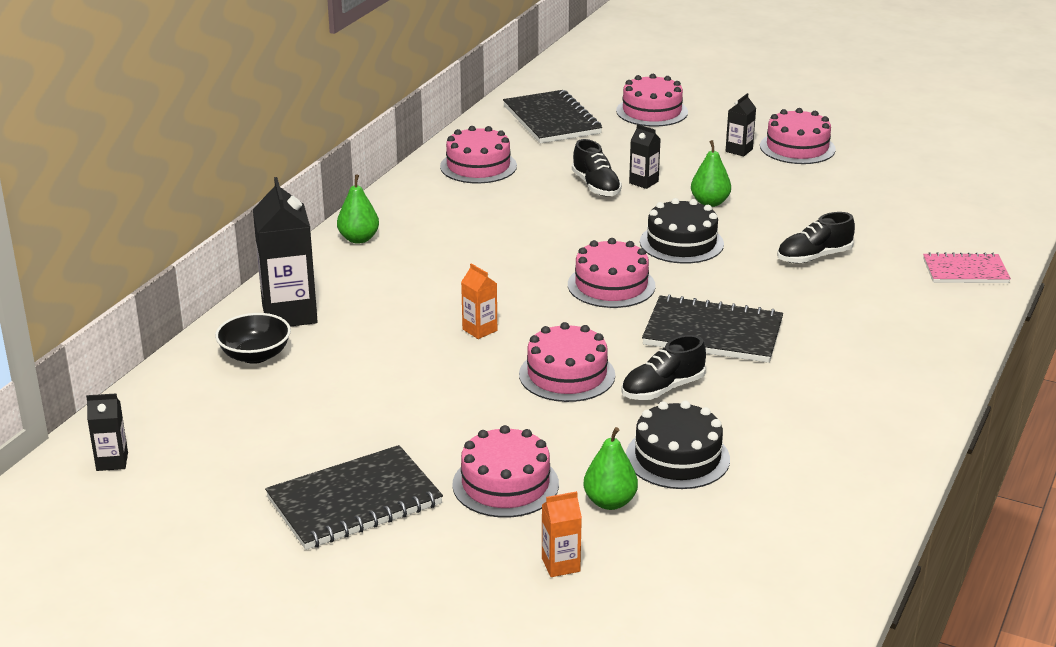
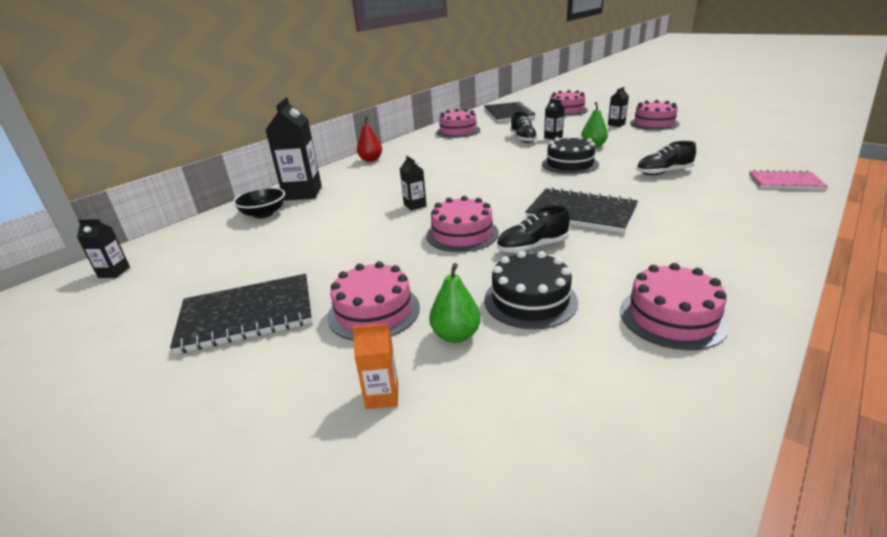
camera: 15 degrees right, 0 degrees up
green pear [337,174,379,244] -> red pear [357,117,382,162]
orange carton [461,263,497,339] -> black carton [400,156,427,210]
pink cake [568,238,656,308] -> pink cake moved to [620,263,729,350]

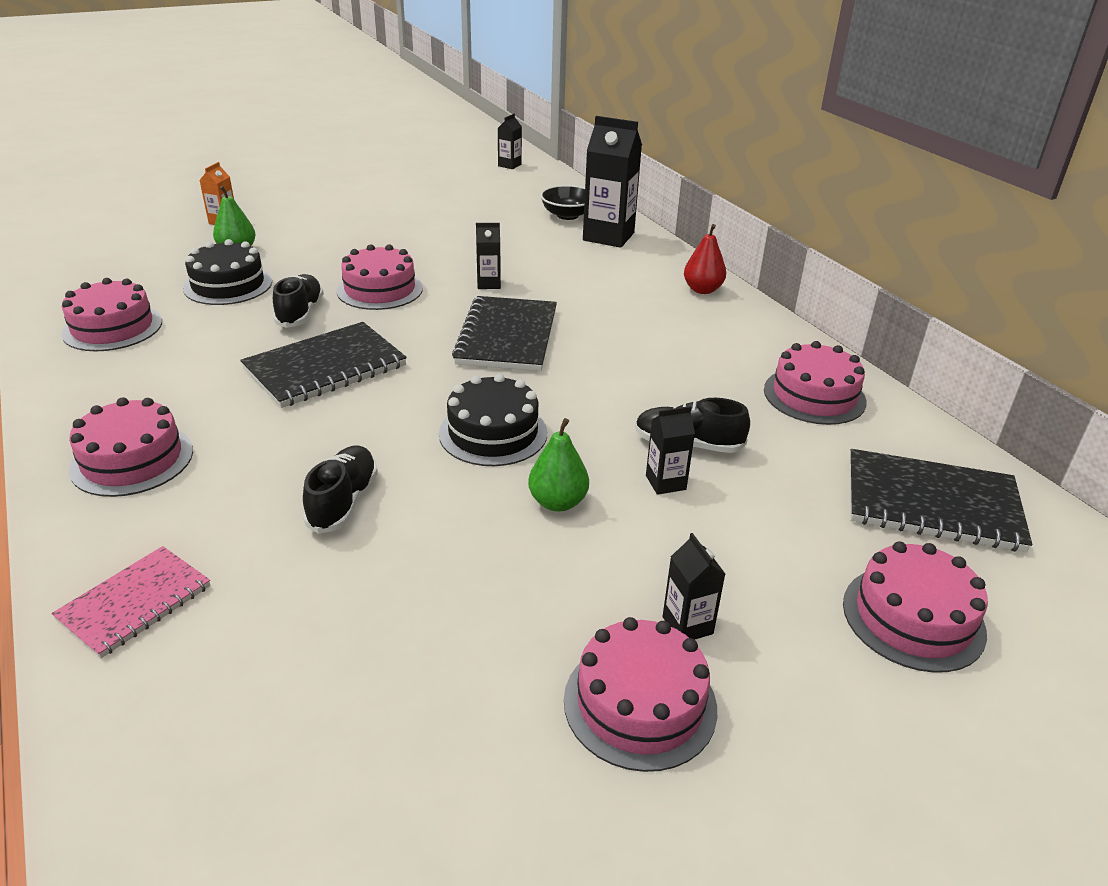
camera: 110 degrees right, 5 degrees up
black notebook [170,274,312,354] -> black notebook moved to [452,296,557,371]
pink cake [327,261,420,341] -> pink cake moved to [69,397,193,497]

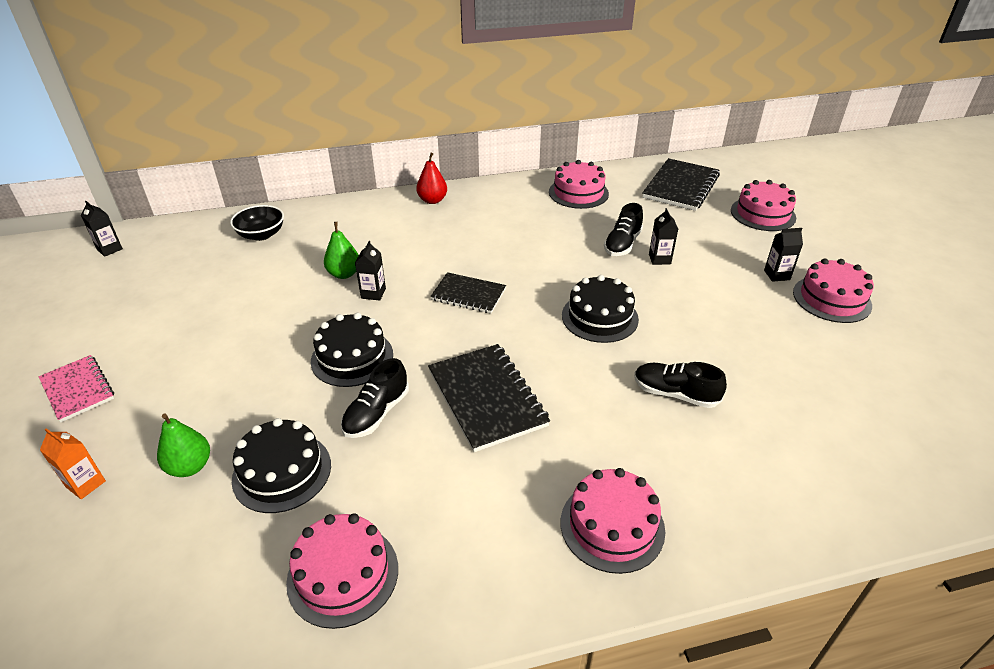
camera: 75 degrees left, 5 degrees up
pink notebook [52,546,211,658] -> pink notebook moved to [39,355,114,422]
black shoe [273,274,324,328] -> black shoe turned 75 degrees counterclockwise [341,358,409,438]
pink cake [337,244,423,310] -> black cake [311,313,393,387]
black notebook [452,296,557,371] -> black notebook [430,272,506,313], size x0.64
green pear [528,418,589,512] -> green pear moved to [324,222,359,279]
black carton [583,116,642,248] -> none

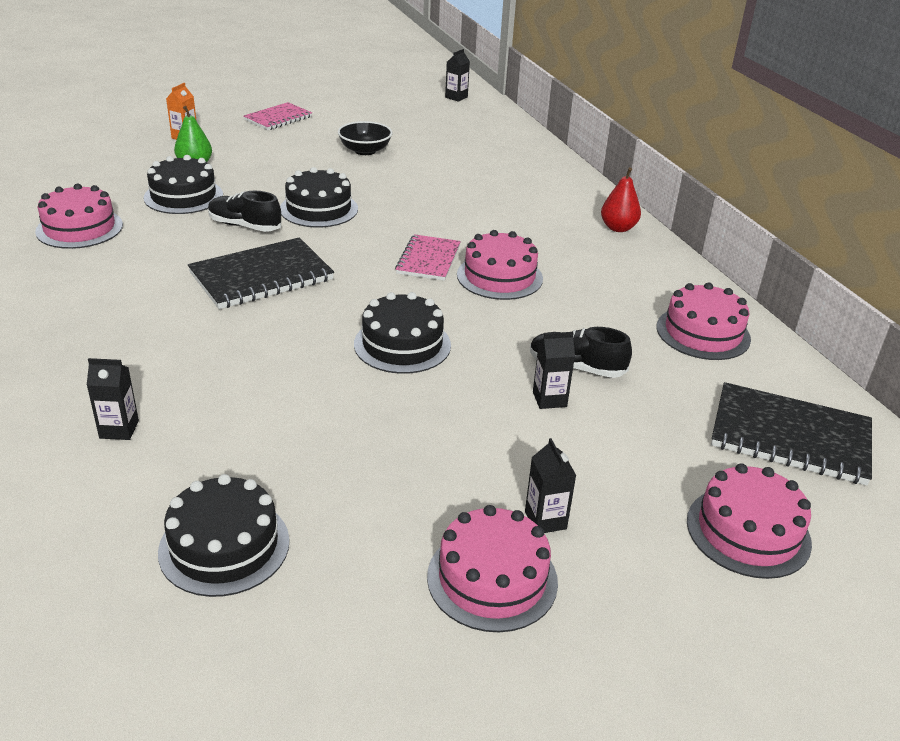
camera: 80 degrees right, 5 degrees down
black bowl [230,205,284,241] -> black bowl moved to [338,121,392,155]
green pear [324,222,359,279] -> none
black carton [355,241,386,300] -> black carton moved to [87,358,139,440]
black notebook [430,272,506,313] -> pink notebook [395,234,461,281]
pink cake [561,468,665,574] -> pink cake moved to [457,230,543,300]
black shoe [634,362,727,408] -> none
none -> black cake [158,474,290,597]

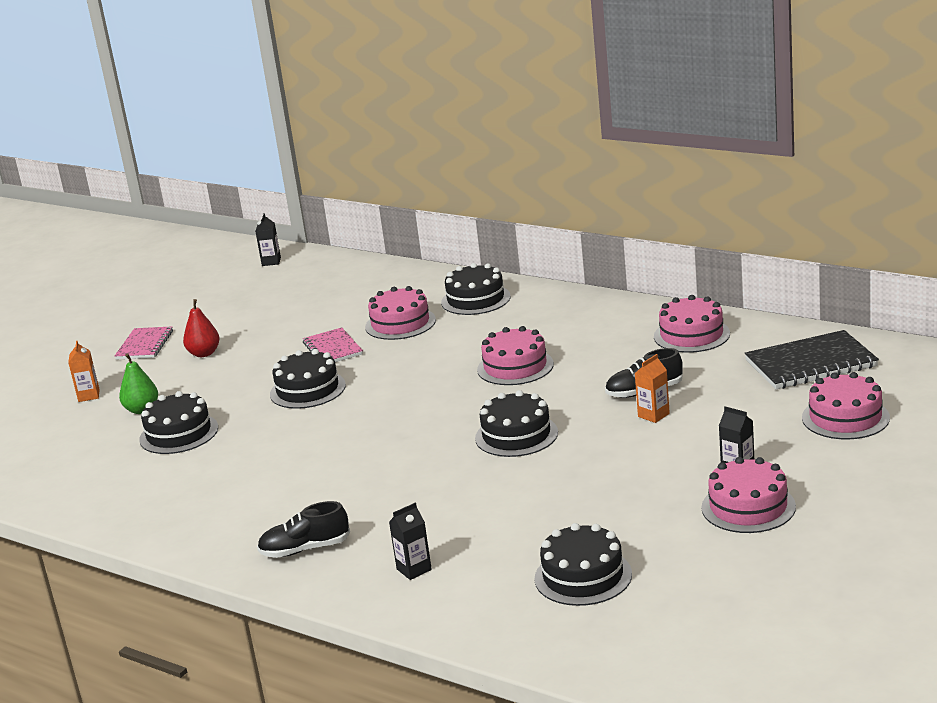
camera: 30 degrees left, 10 degrees down
pink cake [35,184,123,249] -> pink cake moved to [365,286,436,340]
black notebook [188,237,334,309] -> none
black shoe [208,191,281,232] -> black shoe moved to [257,501,350,558]
black bowl [338,121,392,155] -> none
pink notebook [395,234,461,281] -> pink notebook moved to [303,327,363,362]
black carton [533,332,575,409] -> orange carton [634,354,670,423]
red pear [601,167,641,232] -> red pear moved to [183,299,220,357]
none -> black cake [441,263,511,315]

